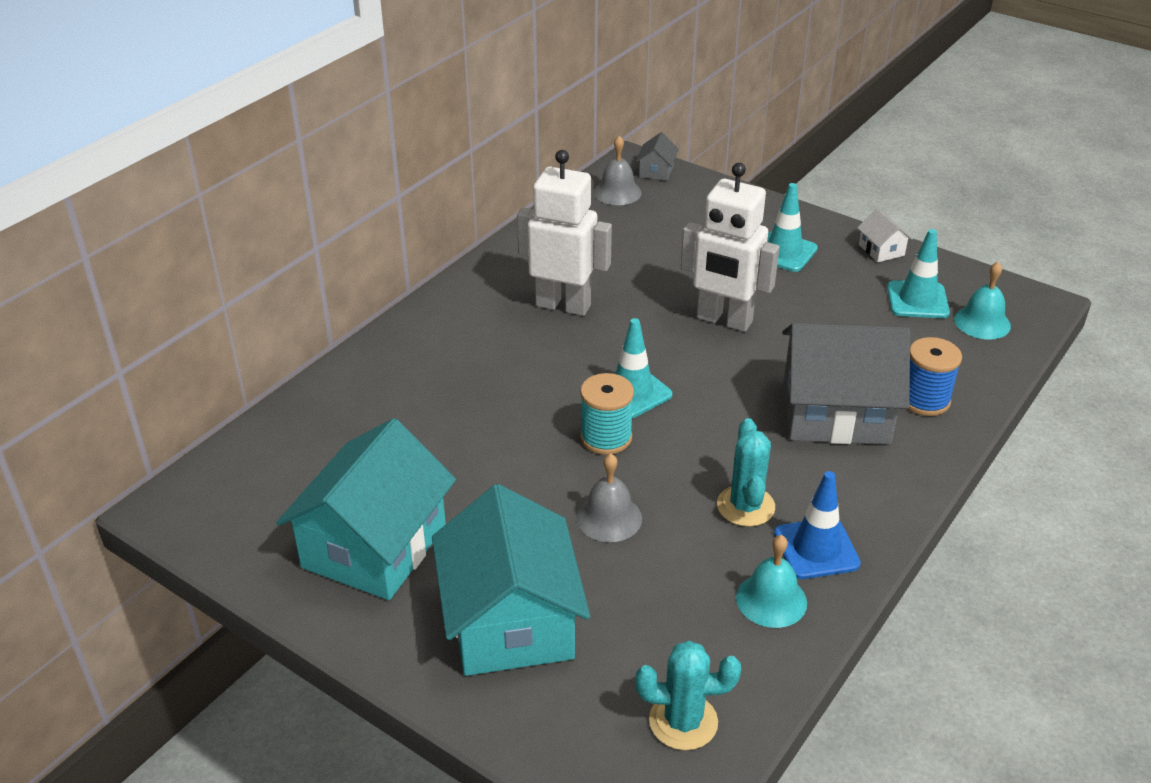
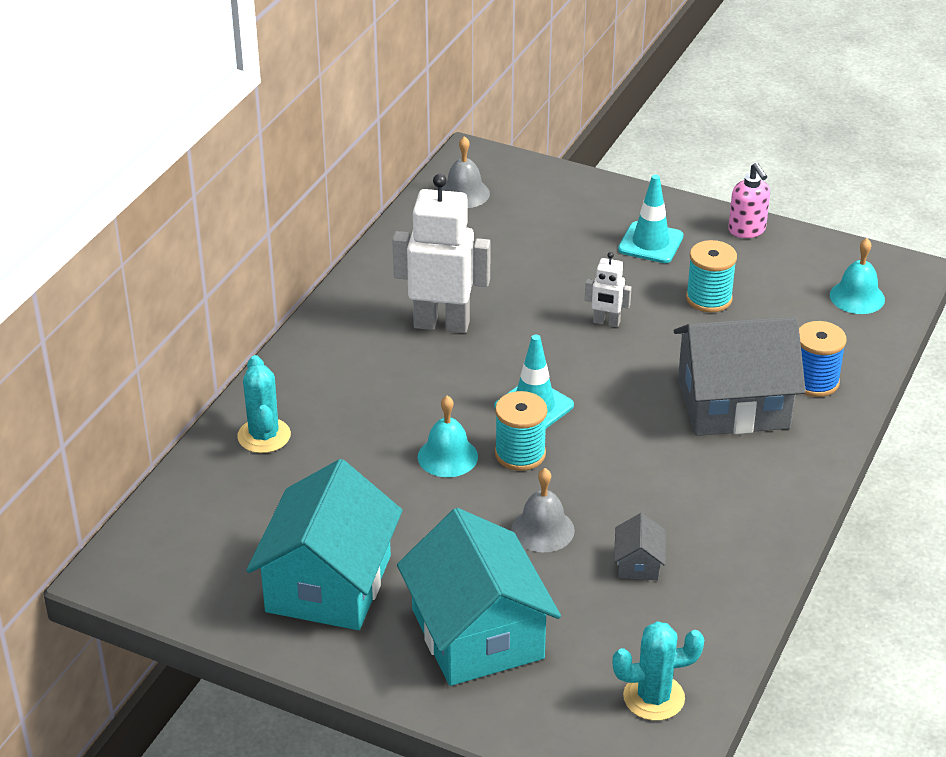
camera: 10 degrees left, 0 degrees up
grey house [636,132,679,181] -> grey house moved to [614,513,666,580]
white robot [681,163,779,332] -> white robot [585,252,632,327], size x0.48
turquoise cactus [717,418,775,527] -> turquoise cactus moved to [238,355,291,453]
turquoise bell [736,535,807,628] -> turquoise bell moved to [418,396,478,477]
blue traffic cone [774,471,861,579] -> none
white house [857,208,913,262] -> pink soap dispenser [728,163,770,238]
turquoise traffic cone [887,229,950,318] -> none
none -> turquoise spool [686,240,737,313]

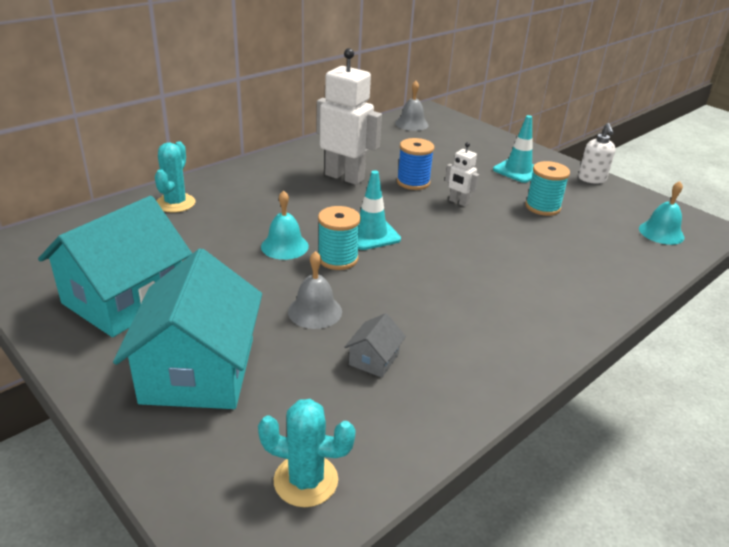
camera: 20 degrees right, 5 degrees down
grey house [674,316,806,436] -> none
pink soap dispenser [728,163,770,238] -> white soap dispenser [578,123,616,184]
blue spool [799,321,847,397] -> blue spool moved to [397,138,434,190]

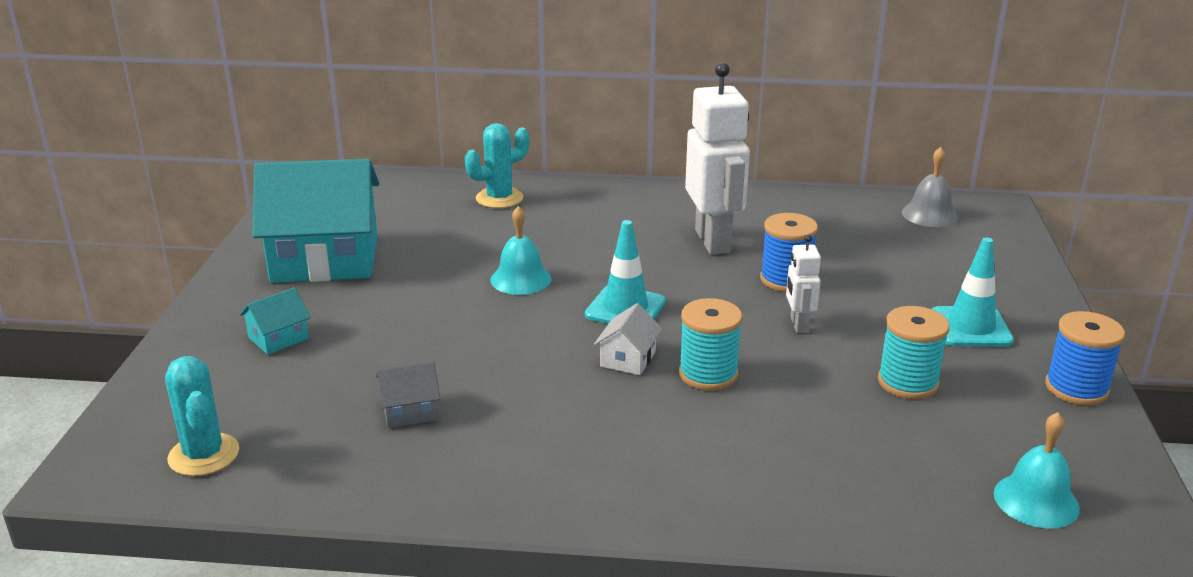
camera: 50 degrees right, 5 degrees down
turquoise house [113,248,262,409] -> turquoise house [240,287,311,355], size x0.41
grey bell [288,251,342,329] -> none
turquoise spool [318,206,361,270] -> turquoise spool moved to [679,298,742,391]
white soap dispenser [578,123,616,184] -> blue spool [1045,311,1125,406]
none -> white house [594,303,662,375]

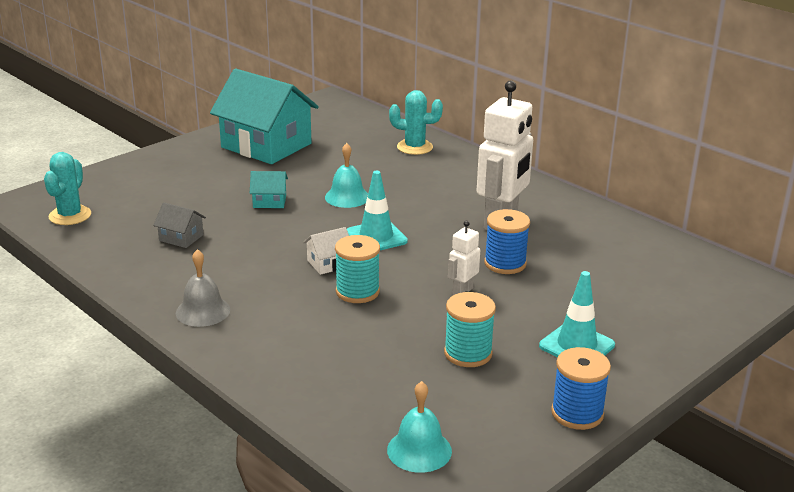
camera: 40 degrees right, 0 degrees up
turquoise house [240,287,311,355] -> turquoise house moved to [250,171,288,208]
grey bell [902,147,958,227] -> grey bell moved to [176,249,230,327]

